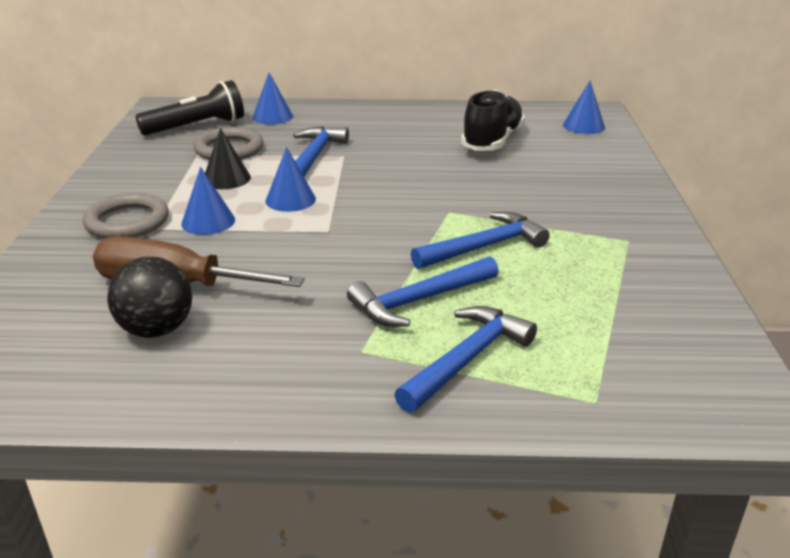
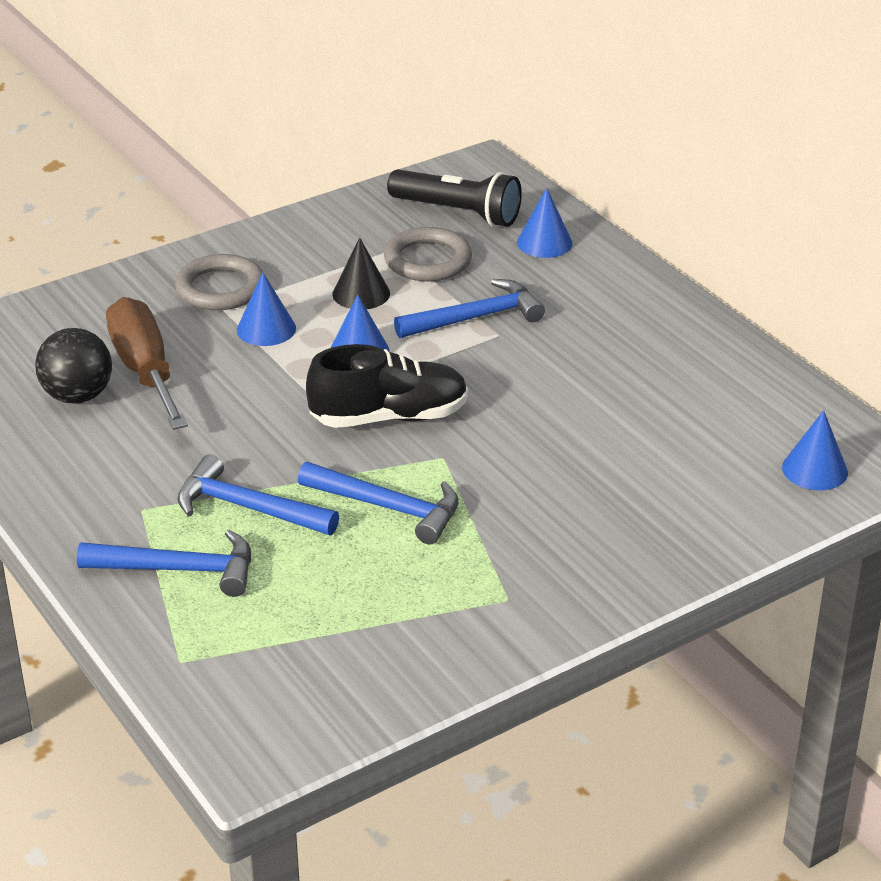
camera: 55 degrees right, 5 degrees up
black shoe [461,90,525,151] -> black shoe moved to [306,344,468,428]

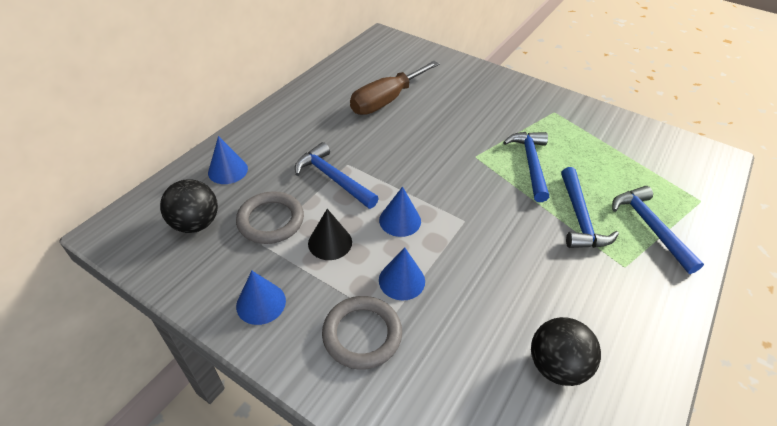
camera: 115 degrees left, 10 degrees up
brown screwdriver [106,297,188,430] -> brown screwdriver moved to [350,61,439,115]
black shoe [306,344,468,428] -> none
black flashlight [387,169,522,227] -> black ball [160,179,218,233]
blue cone [782,410,848,490] -> blue cone moved to [236,271,286,325]

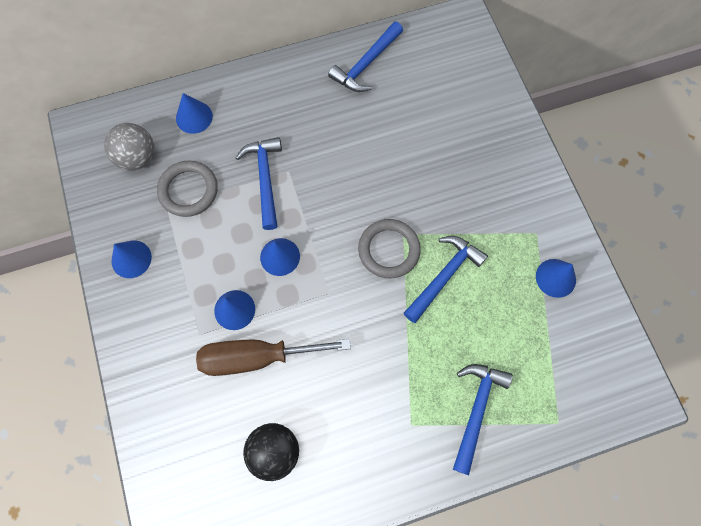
camera: 40 degrees right, 25 degrees up
black ball [160,179,218,233] -> grey ball [104,123,154,171]
black cone [308,209,352,260] -> none
grey ring [322,296,402,369] -> grey ring moved to [358,219,421,278]
brown screwdriver [350,61,439,115] -> brown screwdriver moved to [196,339,351,376]
blue hammer [561,167,619,248] -> blue hammer moved to [328,22,403,92]
none -> blue cone [536,259,576,298]

